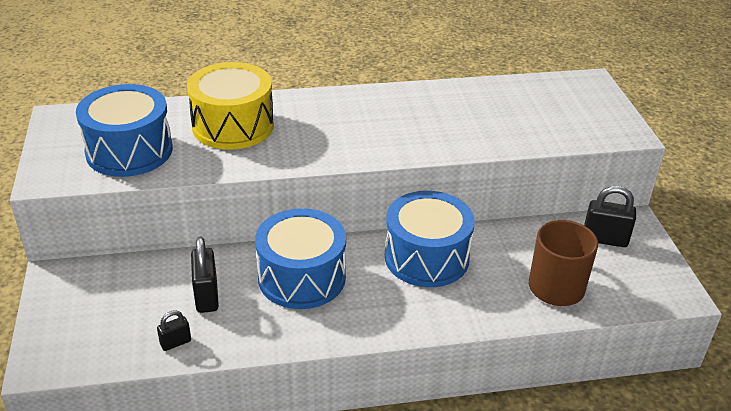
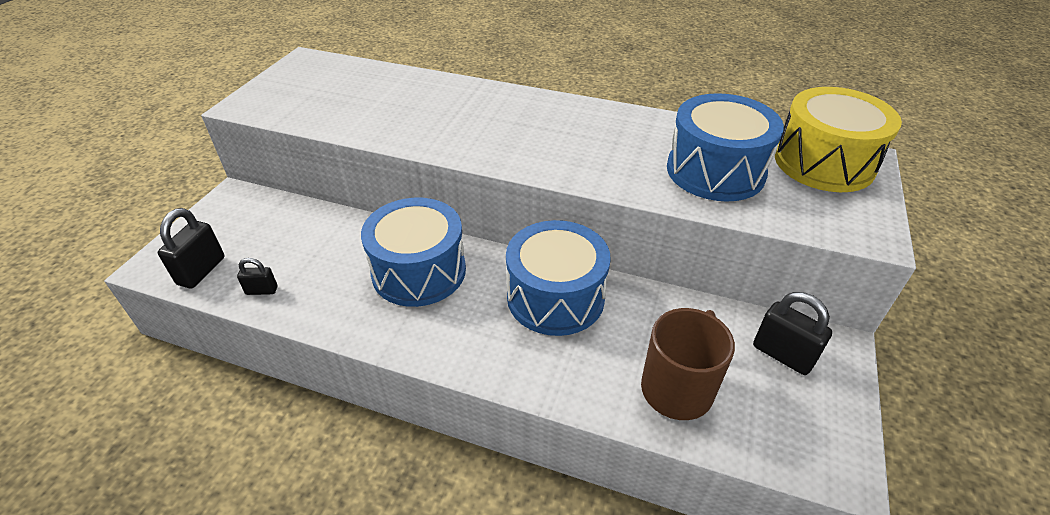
camera: 30 degrees right, 5 degrees up
blue drum [76,84,173,177] -> blue drum moved to [667,93,784,201]
yellow drum [187,62,274,150] -> yellow drum moved to [775,87,902,192]
black padlock [191,237,219,313] -> black padlock moved to [158,208,224,288]

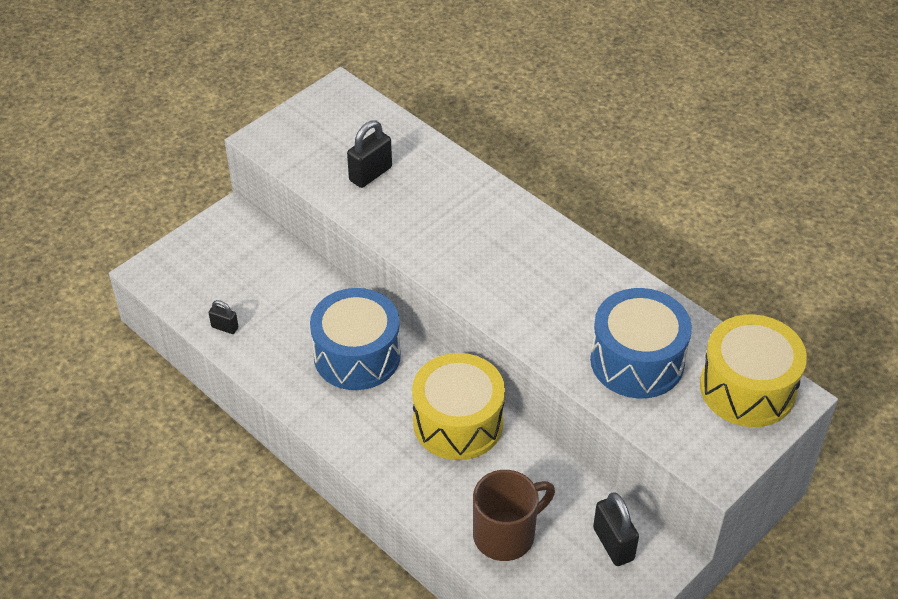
camera: 25 degrees right, 5 degrees up
black padlock [158,208,224,288] -> black padlock moved to [347,120,392,188]
blue drum [506,220,611,336] -> yellow drum [412,353,505,460]

